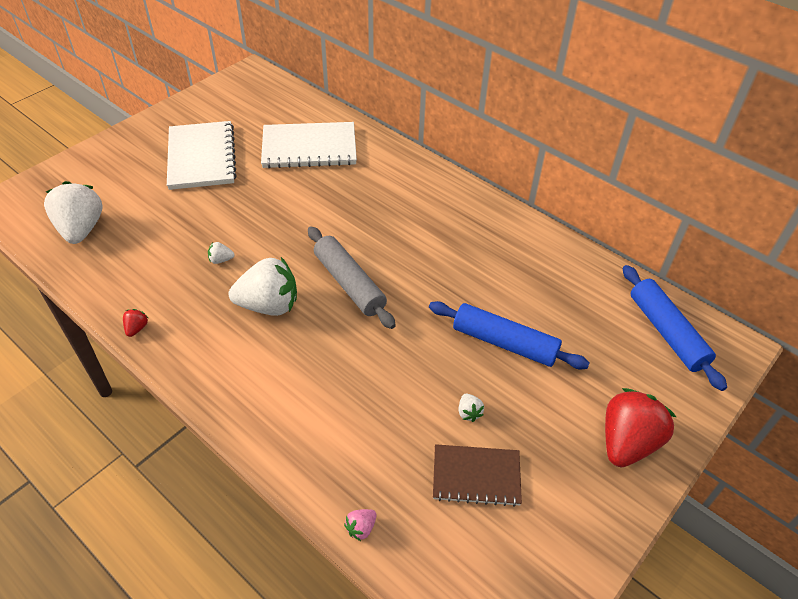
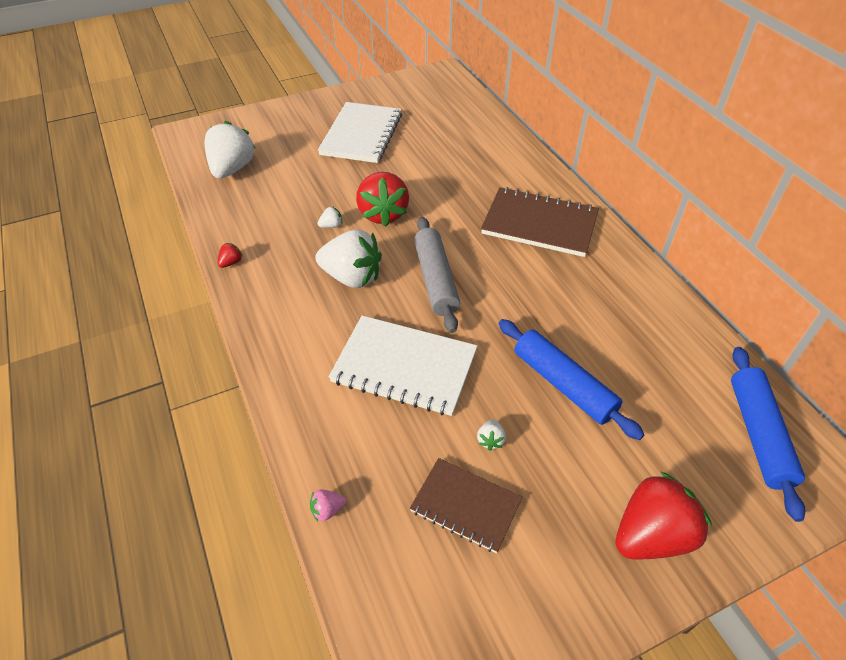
camera: 25 degrees right, 0 degrees up
white strawberry [208,242,235,264] -> white strawberry turned 135 degrees clockwise [318,206,342,228]
white notebook [261,122,357,168] -> white notebook moved to [329,316,478,416]
none -> red strawberry [356,172,409,227]
none -> brown notebook [481,187,599,257]

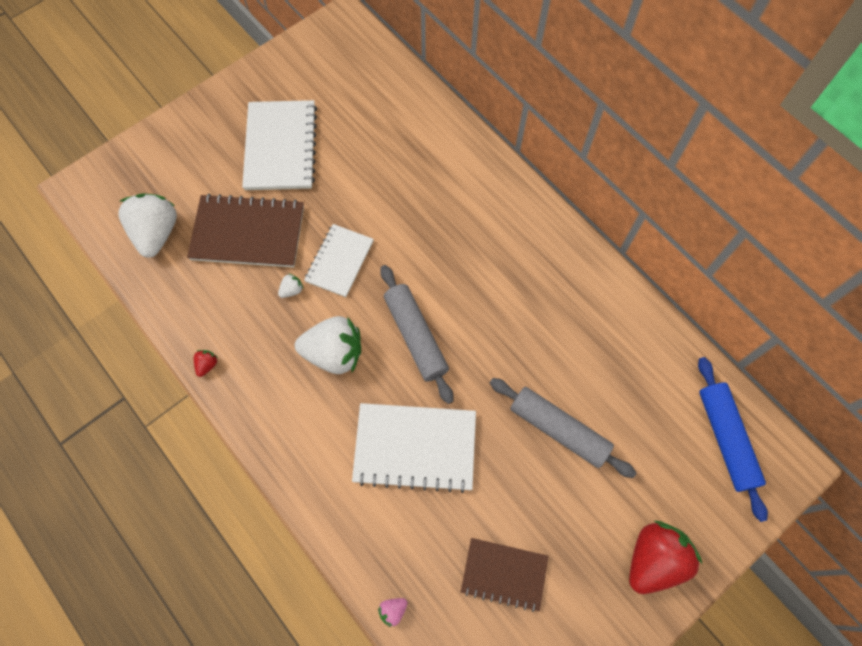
camera: 15 degrees left, 20 degrees up
red strawberry [356,172,409,227] -> white notebook [304,224,374,297]
white strawberry [477,419,506,451] -> none
brown notebook [481,187,599,257] -> brown notebook moved to [187,194,304,267]
blue rolling pin [498,319,644,440] -> grey rolling pin [490,378,636,478]

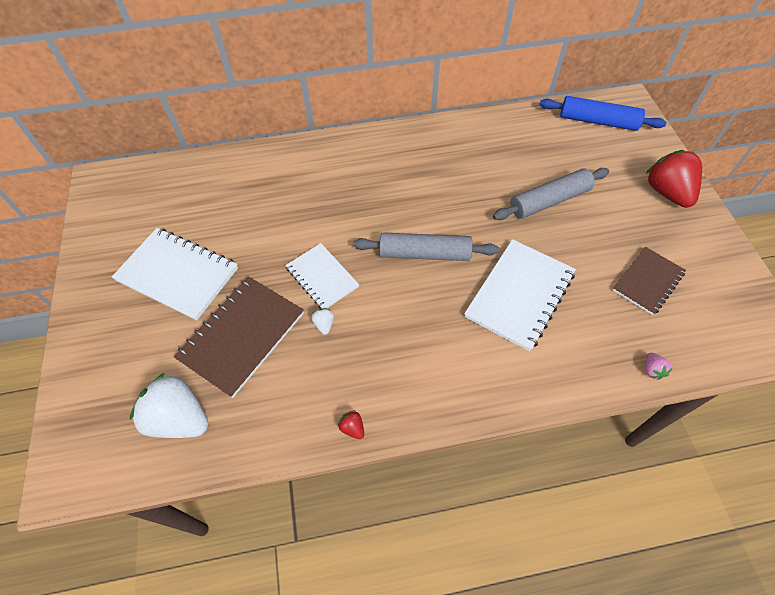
camera: 60 degrees left, 10 degrees down
white strawberry [295,316,361,374] -> none

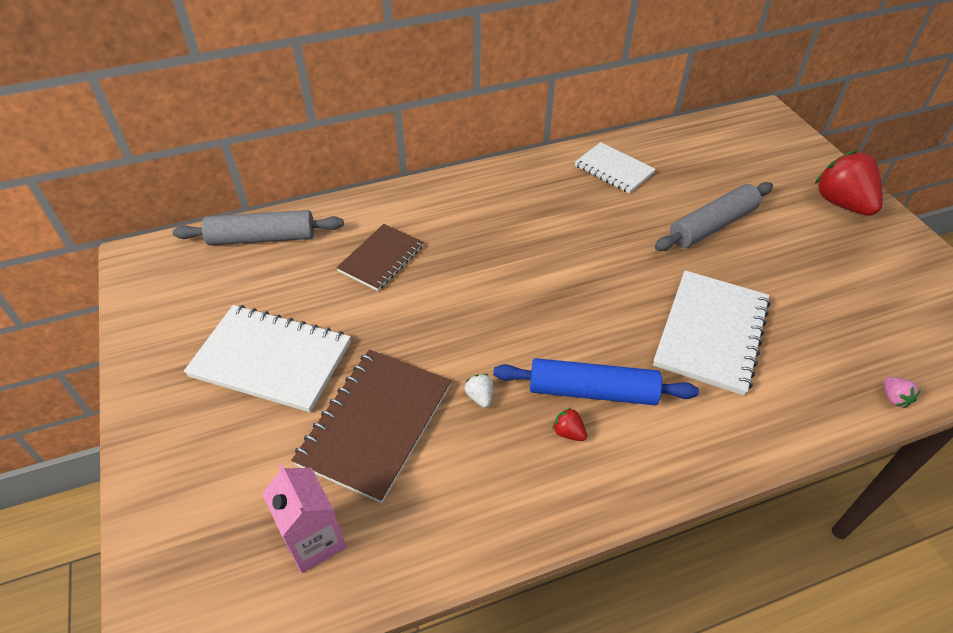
camera: 10 degrees left, 10 degrees down
white strawberry [130,373,208,438] -> pink carton [262,464,347,573]
white notebook [285,243,359,309] -> white notebook moved to [575,142,656,194]
red strawberry [338,410,364,439] -> red strawberry moved to [552,407,587,441]
grey rolling pin [353,232,499,261] -> grey rolling pin moved to [173,210,344,245]
blue rolling pin [539,96,667,131] -> blue rolling pin moved to [493,358,699,405]
brown notebook [613,247,686,315] -> brown notebook moved to [336,224,424,291]

